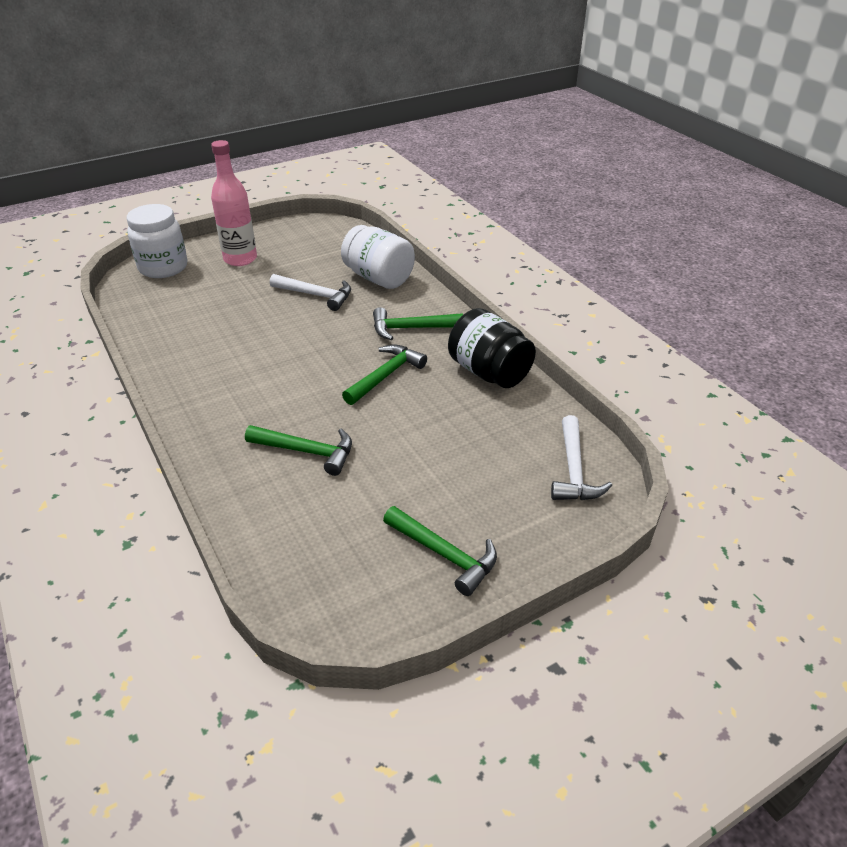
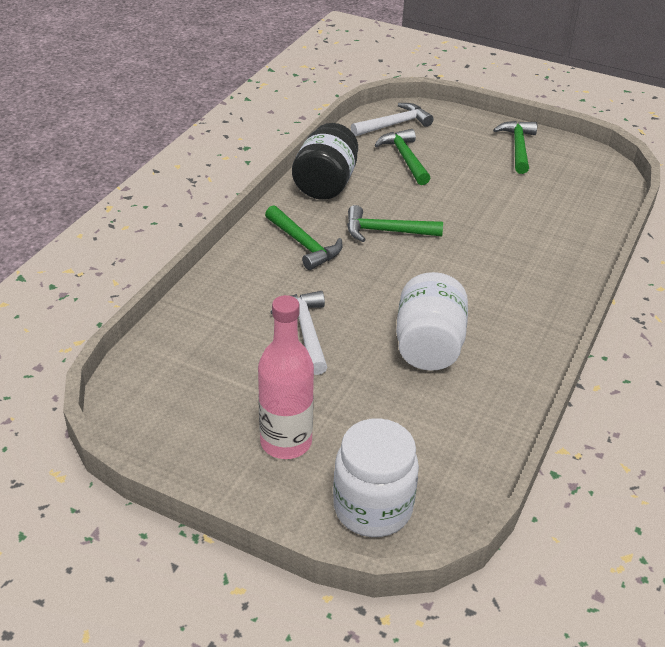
camera: 125 degrees left, 0 degrees up
green hammer [245,425,352,476] -> green hammer moved to [375,129,430,185]
white jar [341,225,415,289] -> white jar moved to [396,272,468,371]

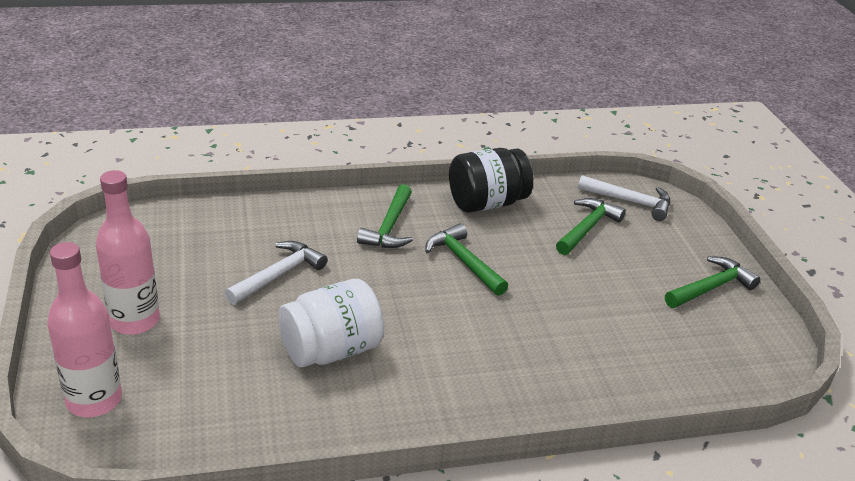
camera: 50 degrees right, 5 degrees down
white jar [333,418,419,537] -> pink bottle [47,242,122,417]

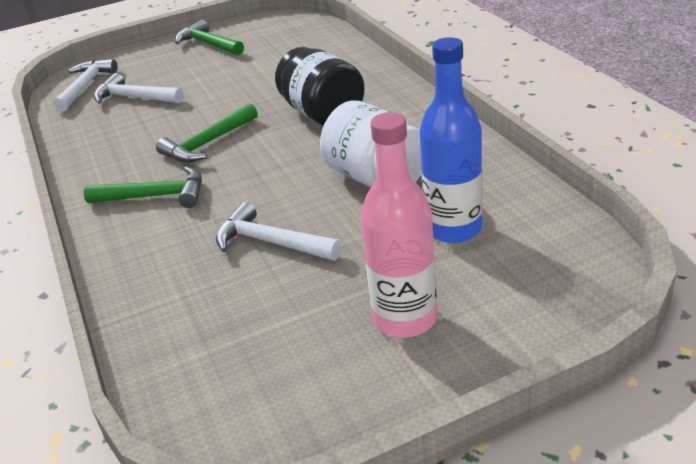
camera: 95 degrees left, 0 degrees up
pink bottle [47,242,122,417] -> none
black jar [449,148,533,213] -> black jar moved to [275,47,365,126]
green hammer [556,198,626,255] -> white hammer [94,73,184,104]
none -> blue bottle [419,37,483,243]

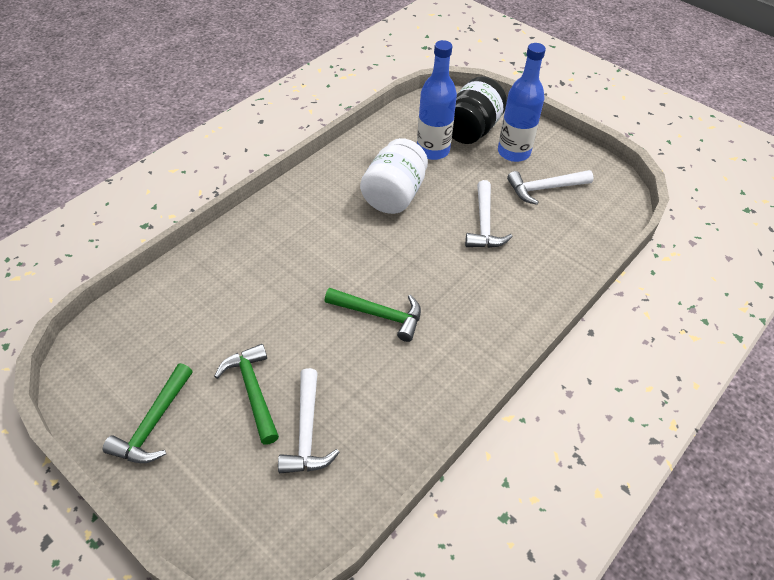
camera: 120 degrees left, 15 degrees up
white hammer [53,59,118,111] -> white hammer moved to [507,170,594,205]
green hammer [84,166,202,208] -> green hammer moved to [214,344,279,445]
black jar [275,47,365,126] -> black jar moved to [452,77,507,144]
pink bottle [361,112,437,338] -> blue bottle [498,43,546,162]

